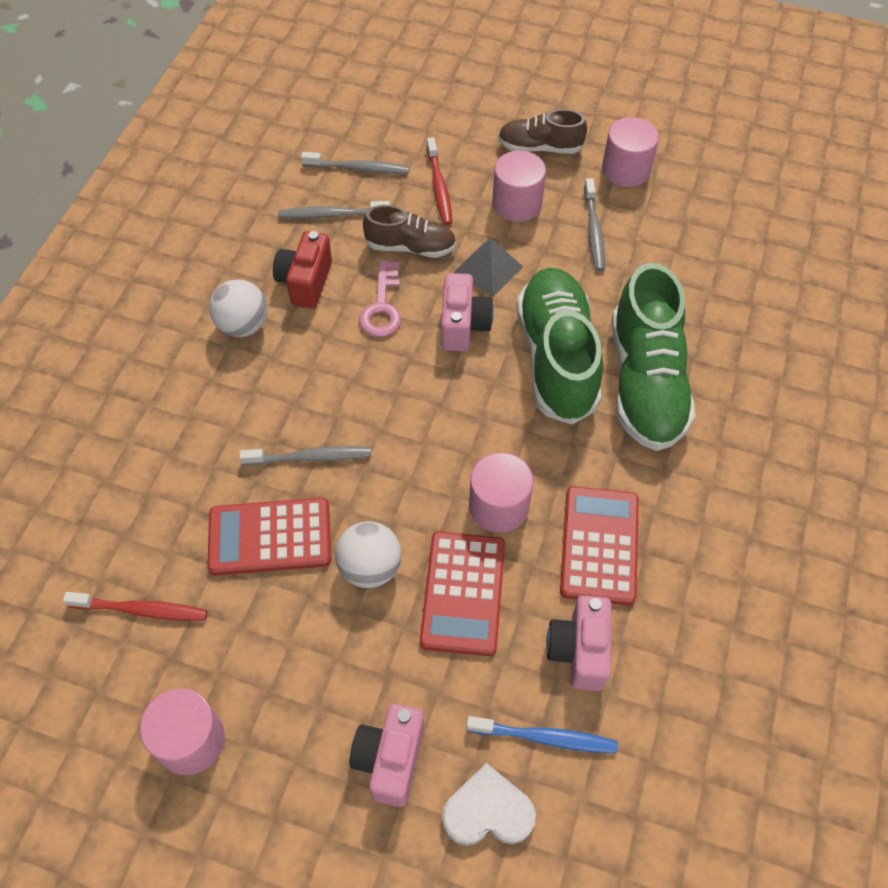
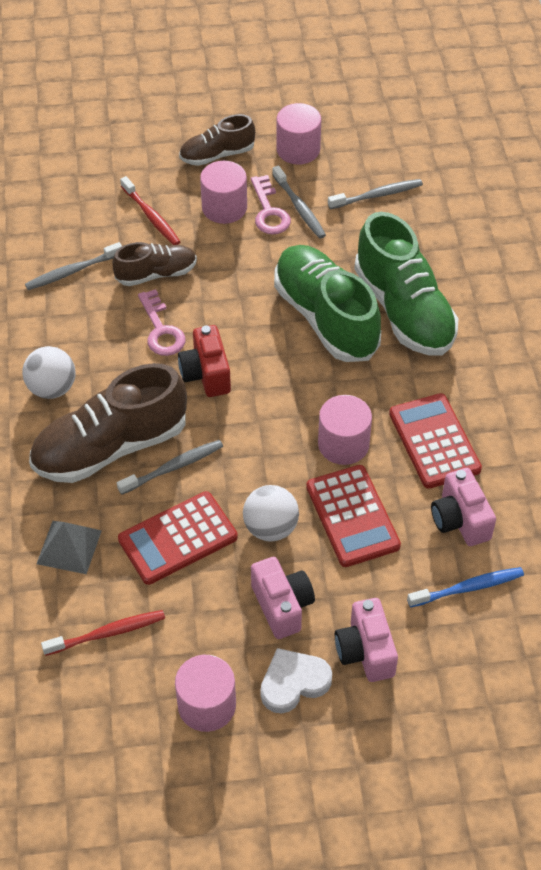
camera: 25 degrees left, 5 degrees down
red camera [273,231,332,308] -> red camera moved to [178,325,231,397]
grey toothbrush [301,152,409,174] -> grey toothbrush moved to [328,179,423,209]
pink camera [441,273,494,351] -> pink camera moved to [251,557,315,639]
white heart [442,763,536,845] -> white heart moved to [260,648,332,714]
grey pyramid [453,238,523,297] -> grey pyramid moved to [36,521,102,574]
none -> brown shoe [29,363,187,483]
none -> pink key [251,175,291,234]

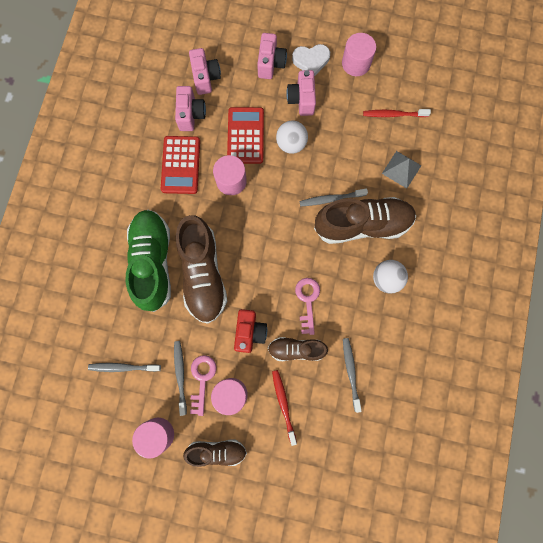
camera: 160 degrees left, 25 degrees up
grey toothbrush [25,242,122,290] -> grey toothbrush turned 90 degrees counterclockwise [343,338,362,413]
red calculator [118,491,238,585] -> none
red camera [178,325,231,397] -> red camera moved to [234,309,267,353]
green shoe [274,245,381,362] -> brown shoe [176,215,227,324]
blue toothbrush [407,567,524,607] -> pink camera [189,48,221,95]

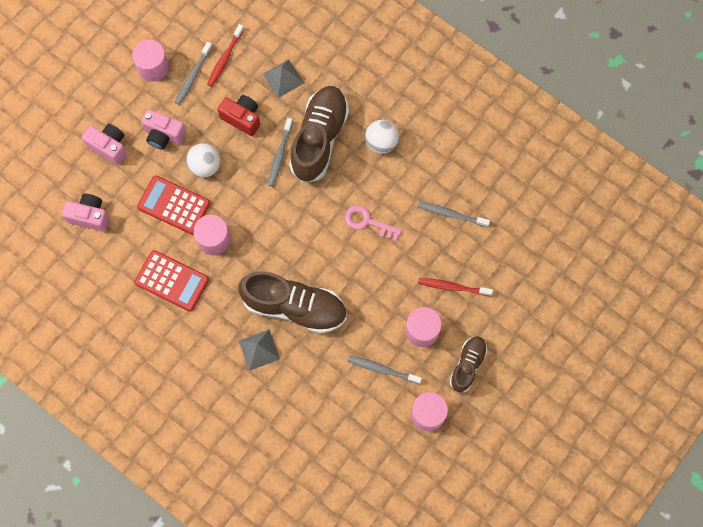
camera: 65 degrees left, 5 degrees down
grey toothbrush [88,363,161,372] -> grey toothbrush moved to [175,42,212,105]
green shoe [125,210,171,312] -> grey pyramid [239,329,280,371]
pink camera [175,86,206,131] -> none
pink key [190,355,217,416] -> none
red camera [234,309,267,353] -> red camera moved to [217,95,260,136]
brown shoe [268,337,328,361] -> none
white heart [292,44,330,76] -> none

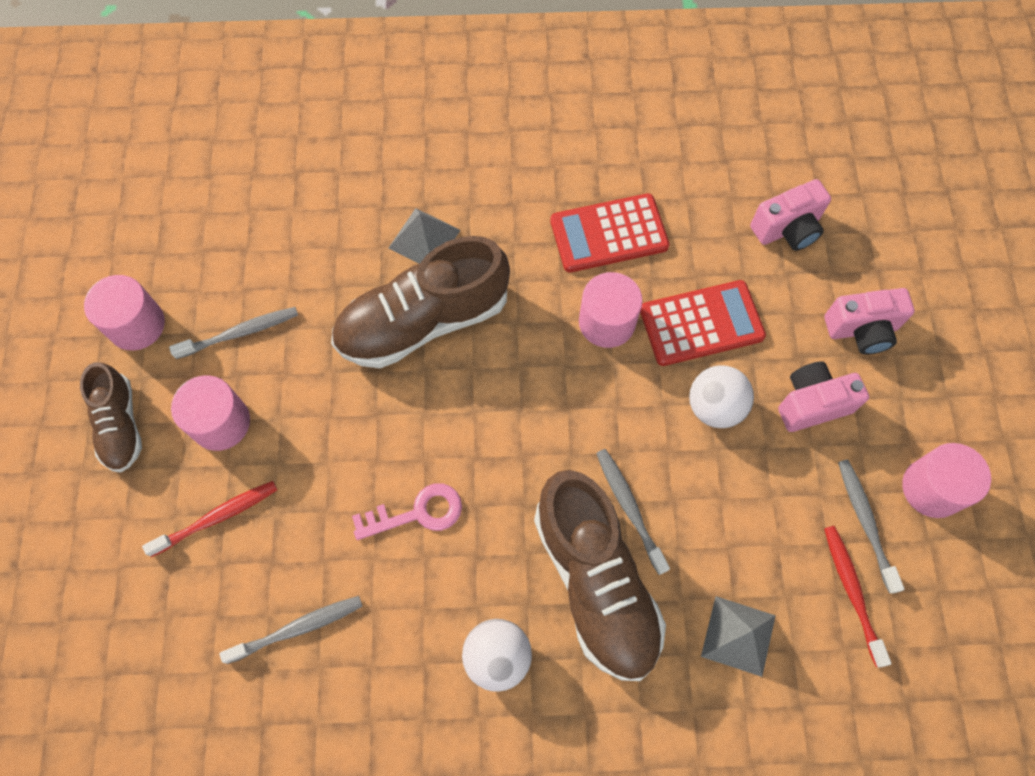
camera: 140 degrees right, 5 degrees down
red camera [217,95,260,136] -> none

